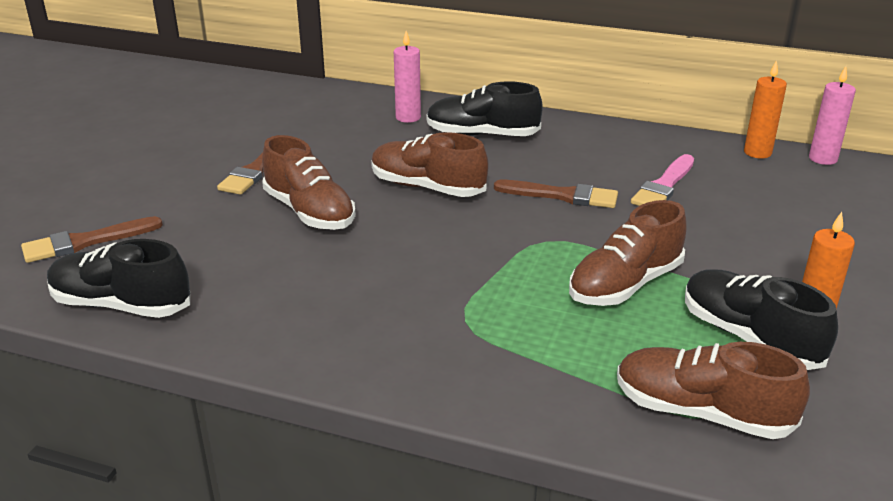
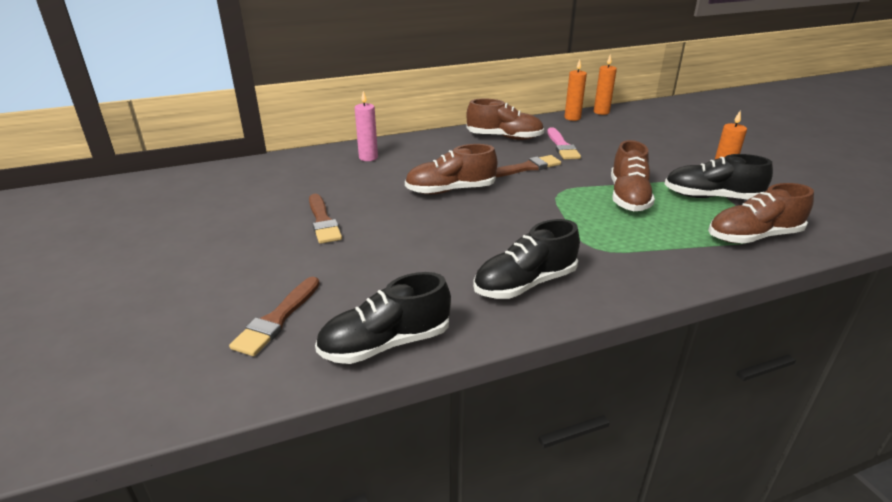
camera: 40 degrees left, 0 degrees up
brown shoe [262,135,356,230] -> brown shoe moved to [466,99,544,140]
black shoe [426,81,543,136] -> black shoe moved to [473,219,580,299]
pink candle [809,66,856,165] -> orange candle [594,55,617,115]

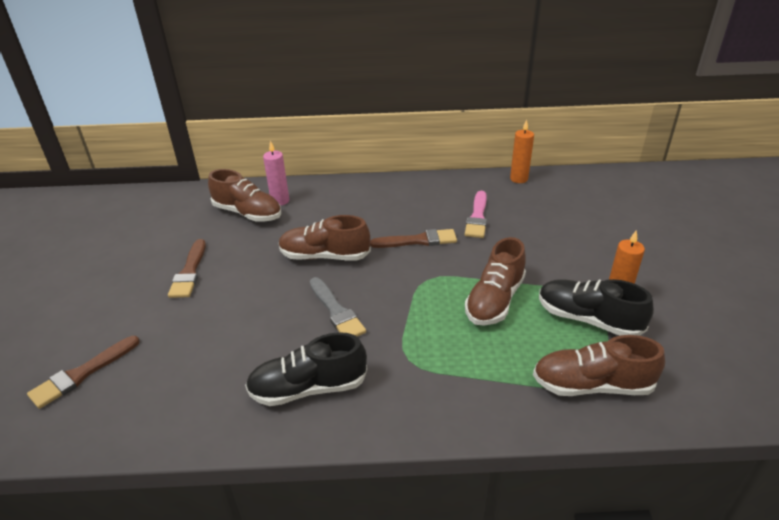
camera: 20 degrees right, 5 degrees up
black shoe [315,272,451,364] -> none
brown shoe [466,99,544,140] -> brown shoe moved to [208,169,281,222]
orange candle [594,55,617,115] -> none
none -> grey brush [310,277,366,336]

